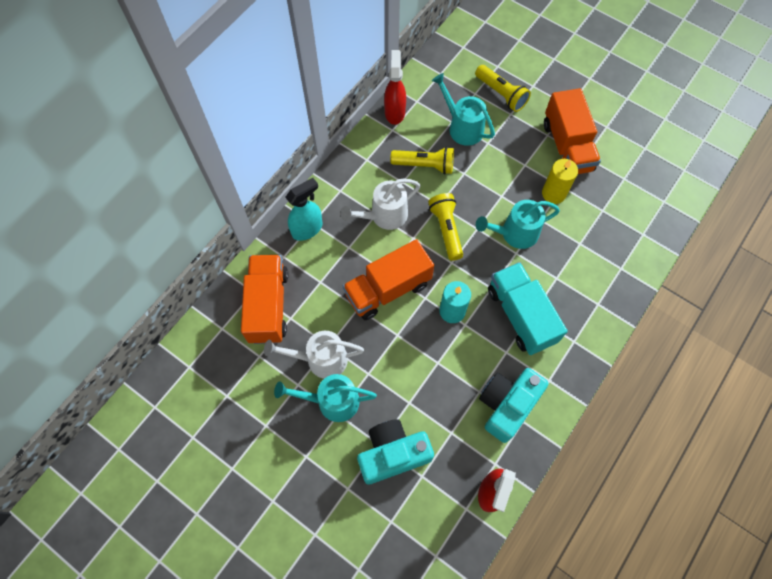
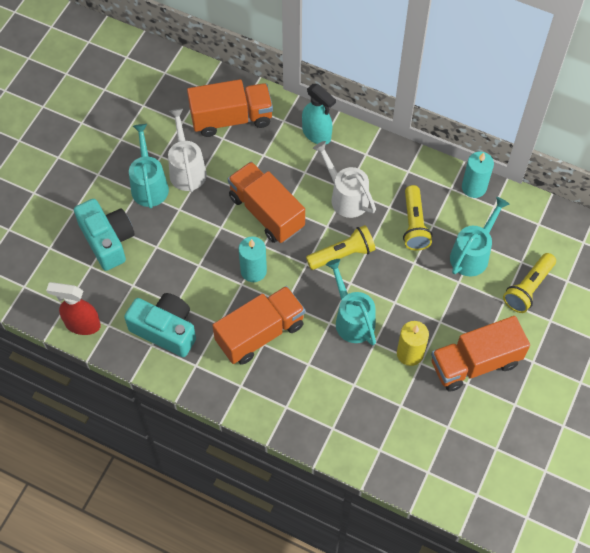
camera: 80 degrees right, 5 degrees down
red spray bottle [384,50,406,125] -> turquoise candle [462,152,494,198]
turquoise truck [488,262,568,355] -> orange truck [212,286,305,365]

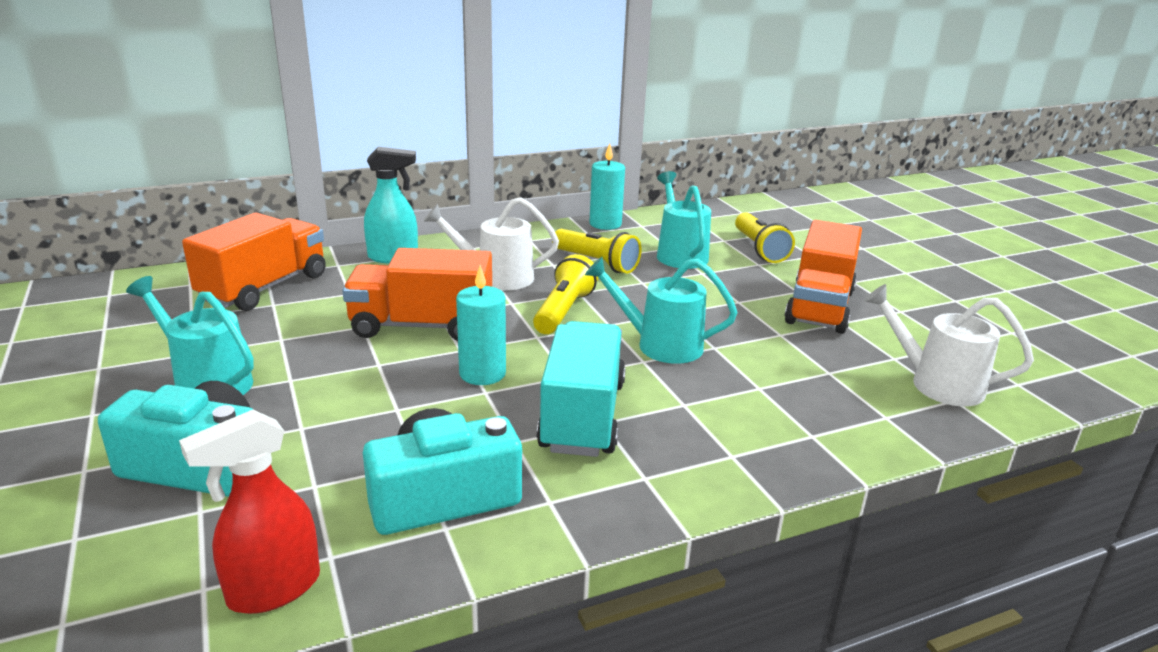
camera: 50 degrees left, 35 degrees down
white watering can [168,109,207,192] -> white watering can moved to [864,284,1034,406]
orange truck [212,286,305,365] -> turquoise truck [536,321,626,457]
yellow candle [397,321,429,366] -> none

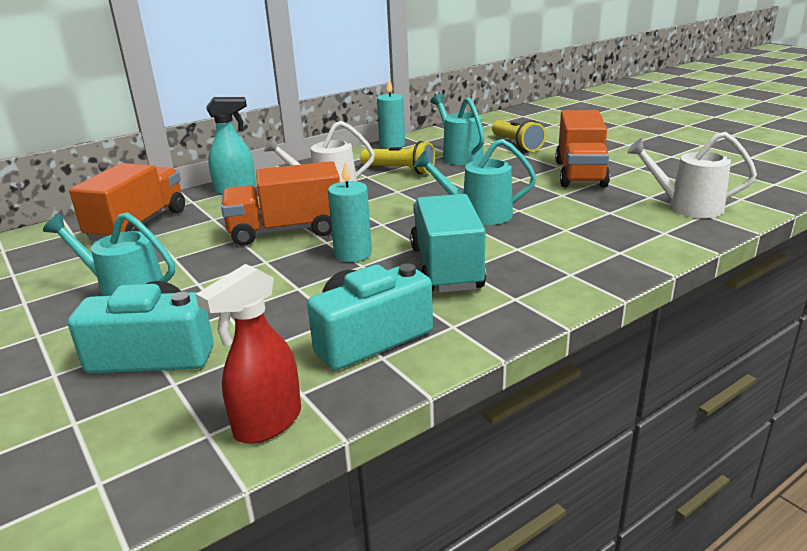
camera: 10 degrees left, 0 degrees up
yellow flashlight [533,254,598,334] -> none

